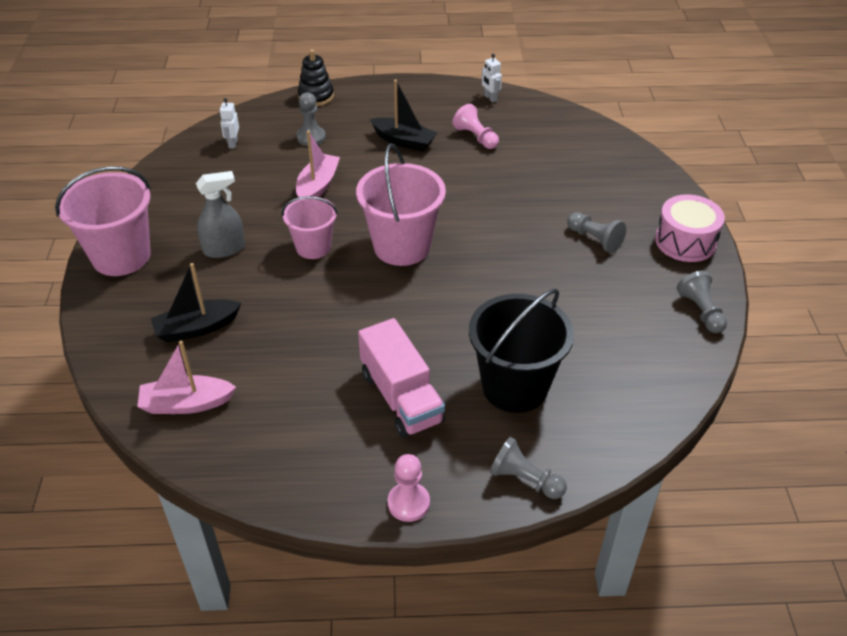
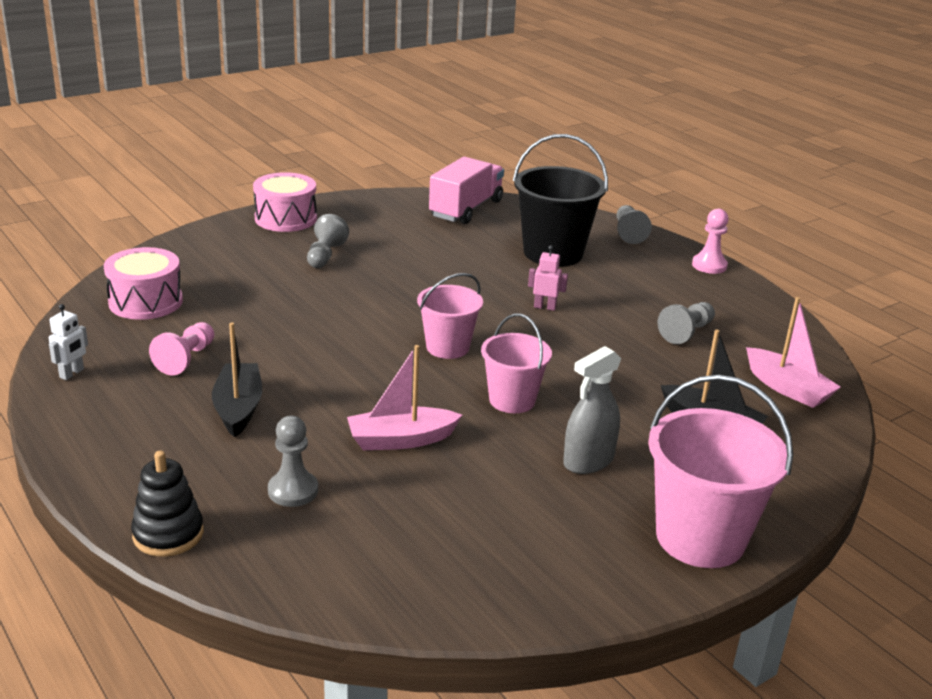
camera: 125 degrees left, 15 degrees down
grey spray bottle [196,171,245,258] -> grey spray bottle turned 75 degrees counterclockwise [563,346,621,474]
white robot [220,98,239,148] -> none
pink bucket [356,143,446,266] -> pink bucket [417,273,483,359], size x0.61
pink truck [358,318,445,438] -> pink truck moved to [429,157,504,224]
grey pawn [677,271,727,333] -> grey pawn moved to [658,302,715,344]
none -> pink drum [103,247,183,320]
none -> pink robot [528,245,568,311]

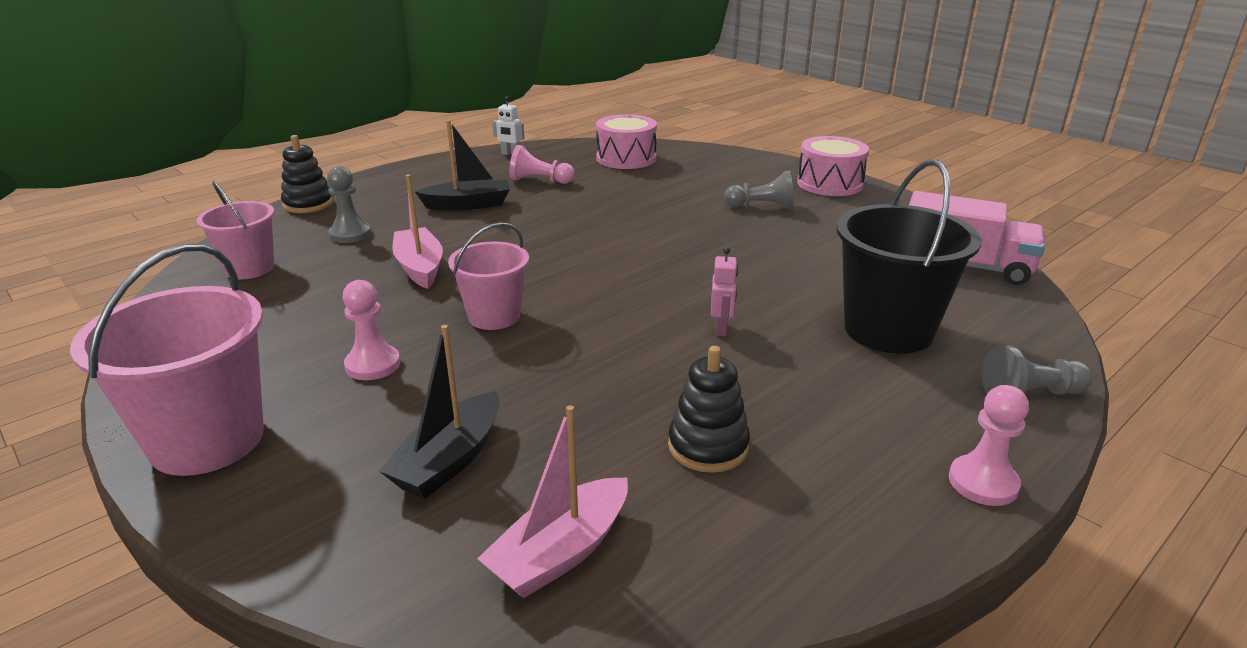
camera: 85 degrees right, 0 degrees up
pink bucket [417,273,483,359] -> pink bucket moved to [197,181,274,279]
grey spray bottle [563,346,621,474] -> pink pawn [343,280,400,380]
grey pawn [658,302,715,344] -> black stacking toy [668,346,750,473]

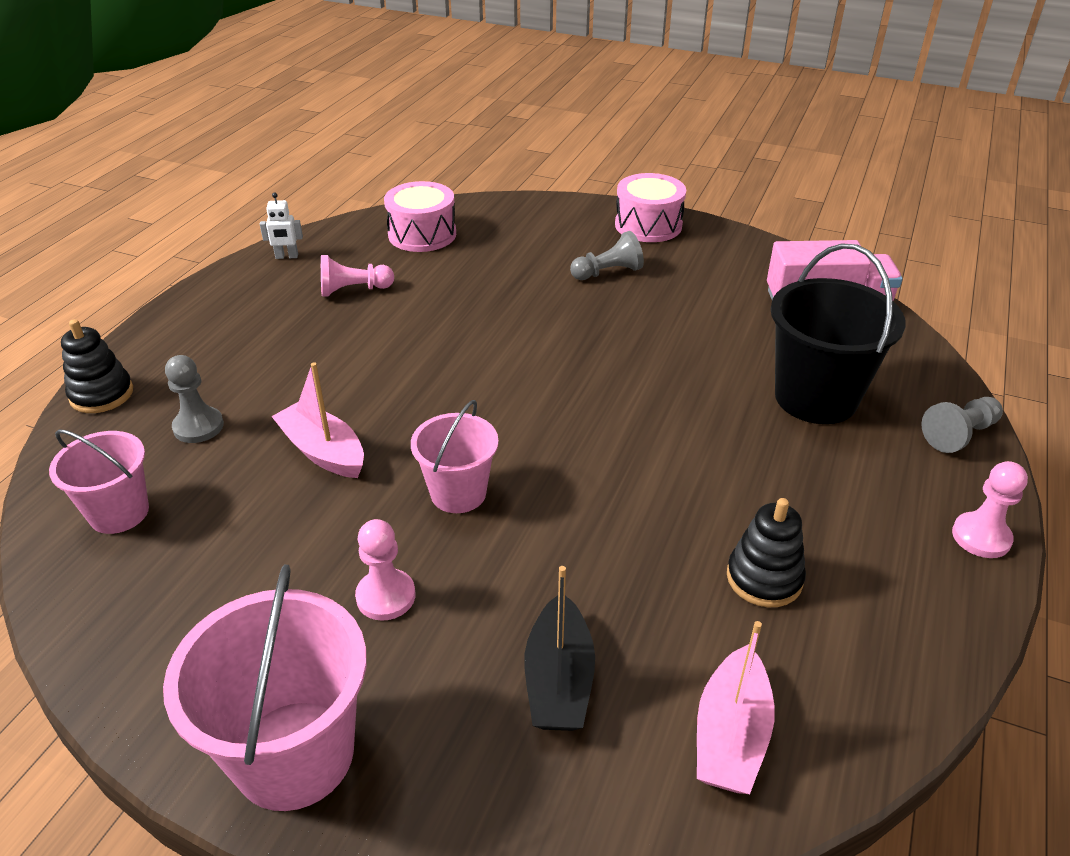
camera: 25 degrees left, 10 degrees up
black boat [415,120,510,211] -> none
pink robot [711,247,738,336] -> none

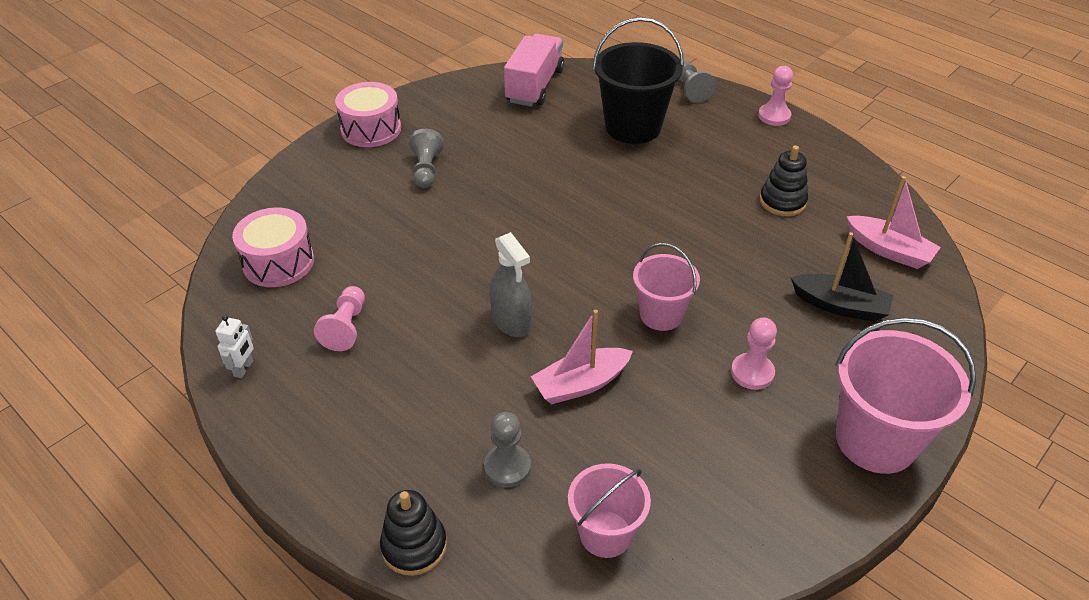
camera: 70 degrees left, 5 degrees up
none -> grey spray bottle [490,232,532,337]

